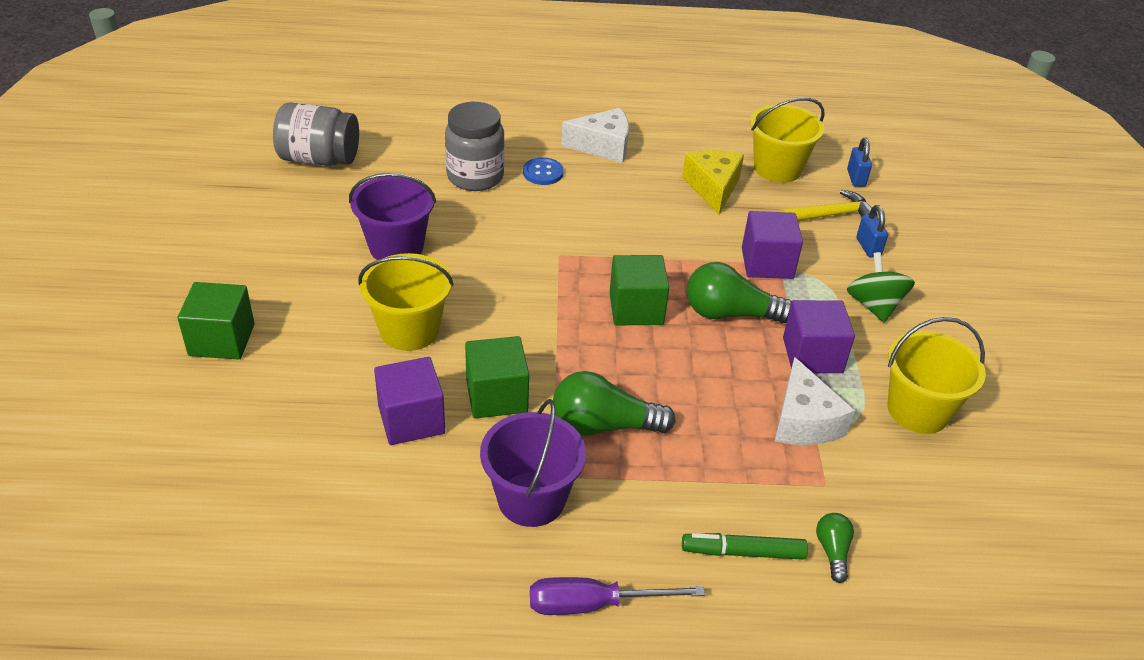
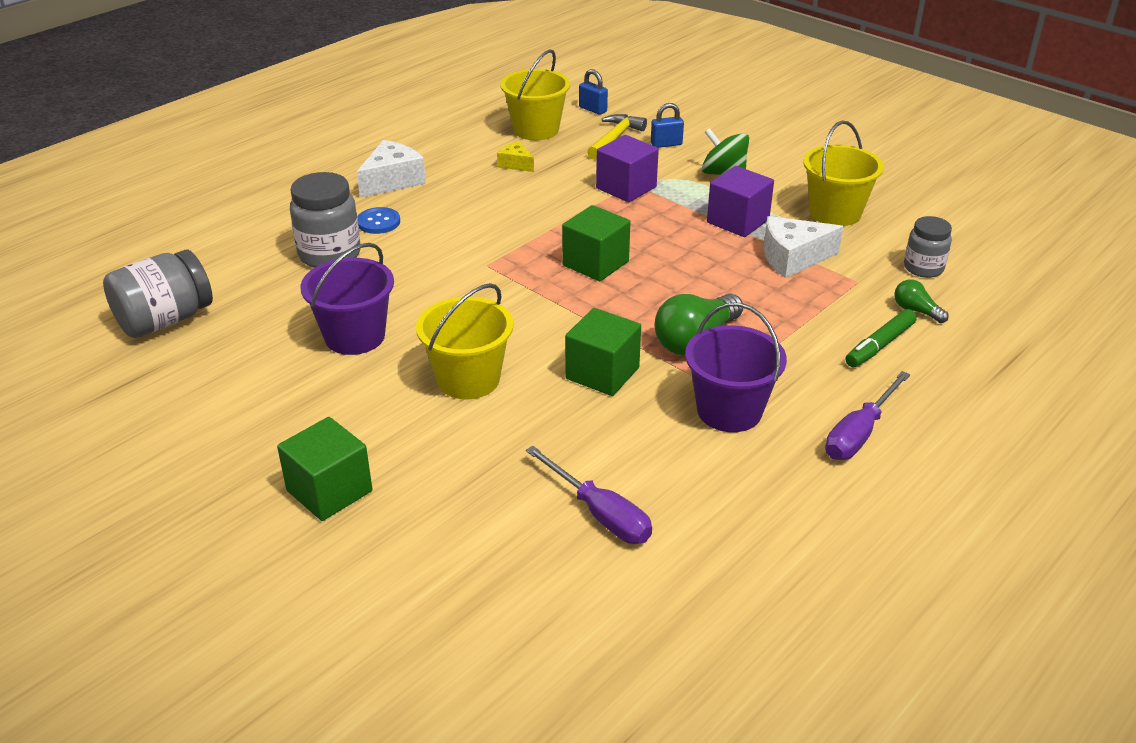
camera: 45 degrees left, 5 degrees down
purple cube [374,357,445,445] -> none
yellow cheese [682,150,744,214] -> yellow cheese [497,141,534,172], size x0.57
green light bulb [687,262,792,323] -> none
white cheese [775,357,855,445] -> white cheese turned 135 degrees clockwise [764,216,844,278]
blue padlock [856,205,888,258] -> blue padlock turned 45 degrees counterclockwise [651,103,684,148]
none -> purple screwdriver [526,446,652,544]
none -> grey jar [904,216,952,278]

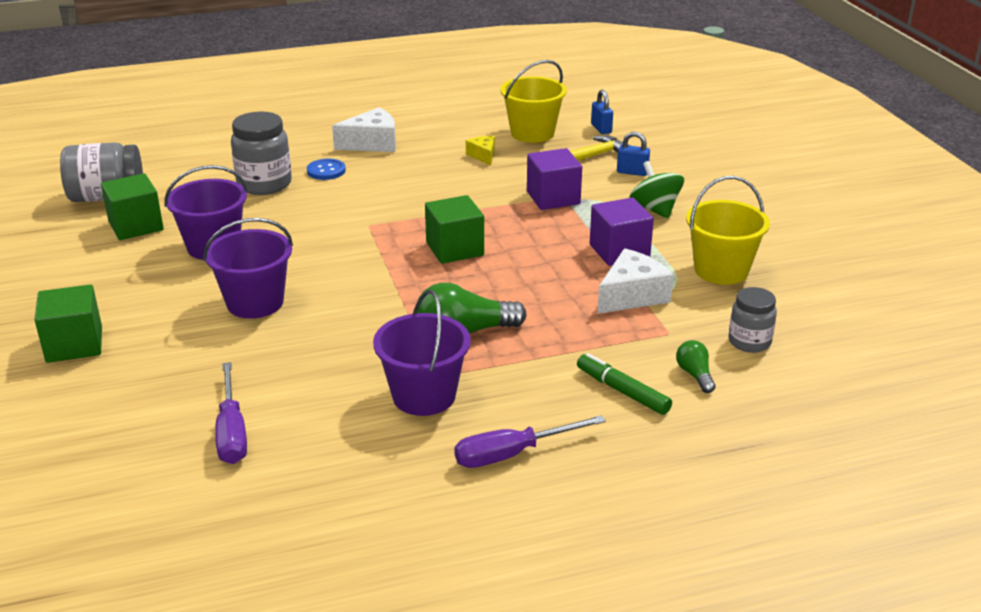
camera: 30 degrees right, 5 degrees down
yellow bucket [416,283,513,399] -> purple bucket [203,218,293,319]
green cube [565,308,641,396] -> green cube moved to [101,173,164,240]
white cheese [764,216,844,278] -> white cheese turned 120 degrees clockwise [597,249,673,314]
green marker [846,309,917,367] -> green marker turned 60 degrees clockwise [577,353,672,415]

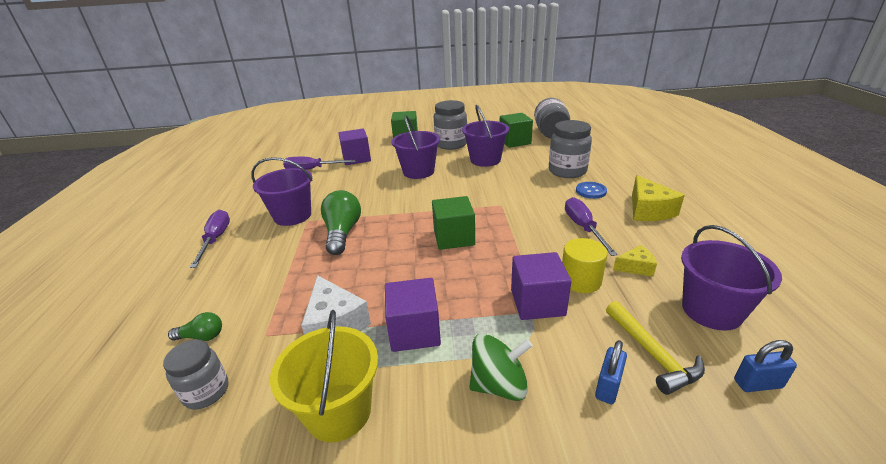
camera: 105 degrees right, 0 degrees up
white cheese [332,107,396,152] -> yellow cheese [632,175,685,221]
yellow bucket [500,60,567,143] -> purple bucket [681,225,782,331]
green marker [577,353,672,415] -> none
none -> purple cube [338,129,371,165]
none -> grey jar [434,100,467,150]
none -> yellow cylinder [562,238,608,293]
none -> purple screwdriver [565,197,618,256]

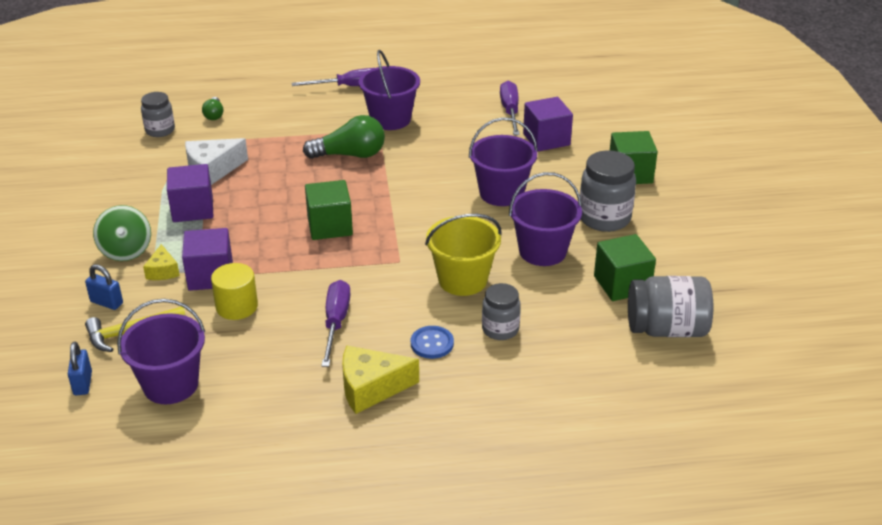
camera: 85 degrees right, 5 degrees up
yellow bucket [270,310,378,443] -> yellow bucket moved to [425,214,501,296]
grey jar [549,120,592,178] -> grey jar [482,283,521,340], size x0.63
purple screwdriver [565,197,618,256] -> purple screwdriver turned 75 degrees counterclockwise [321,280,351,367]
yellow cheese [613,245,657,277] -> yellow cheese moved to [143,244,180,280]

